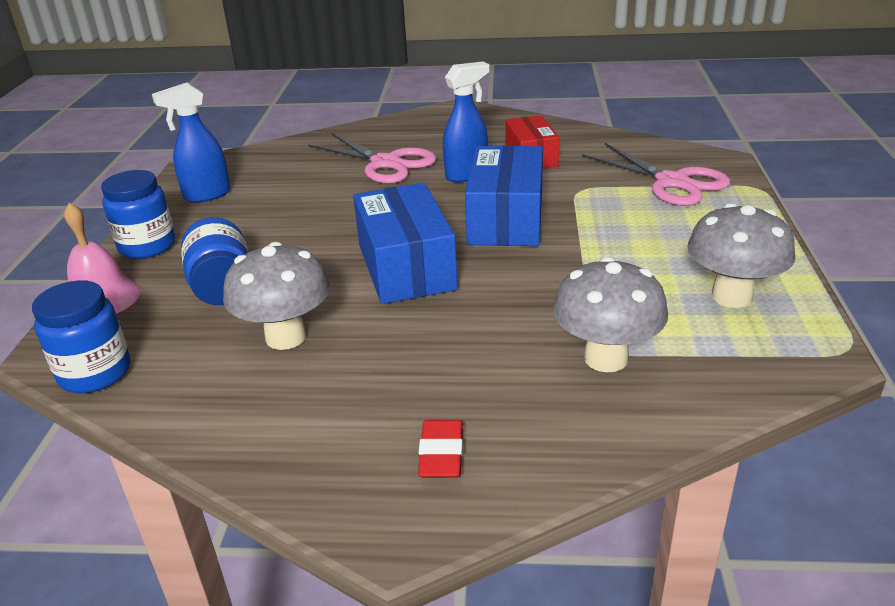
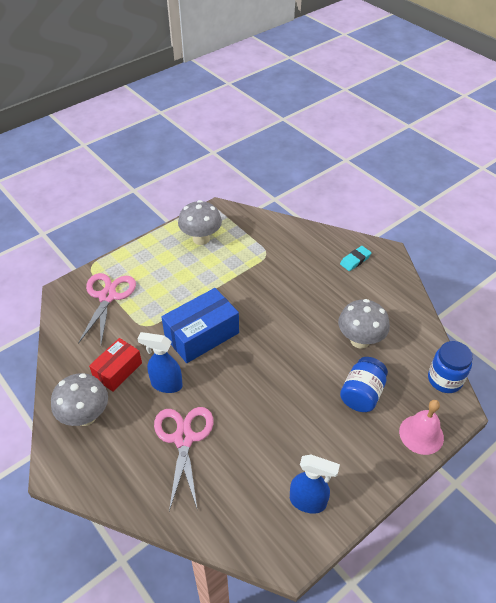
camera: 135 degrees left, 15 degrees up
blue jar [101,170,175,259] -> none
blue box [353,183,458,304] -> none
red eraser [418,420,463,478] -> turquoise eraser [340,246,372,271]
grey mushroom [553,257,668,373] -> grey mushroom moved to [51,373,108,426]

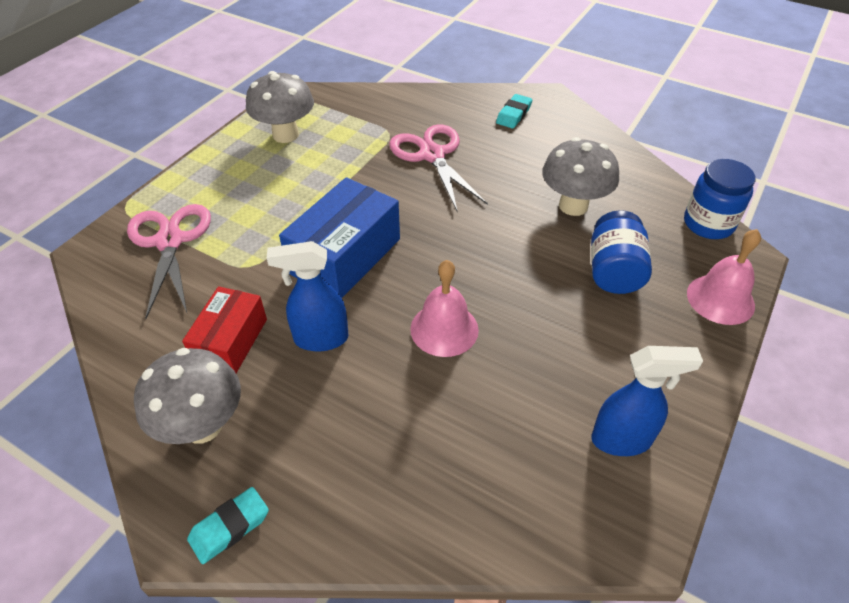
camera: 20 degrees left, 0 degrees up
pink scissors [154,407,214,511] -> pink scissors moved to [389,124,488,211]
none -> turquoise eraser [187,487,269,564]
none -> pink bell [410,260,479,357]

